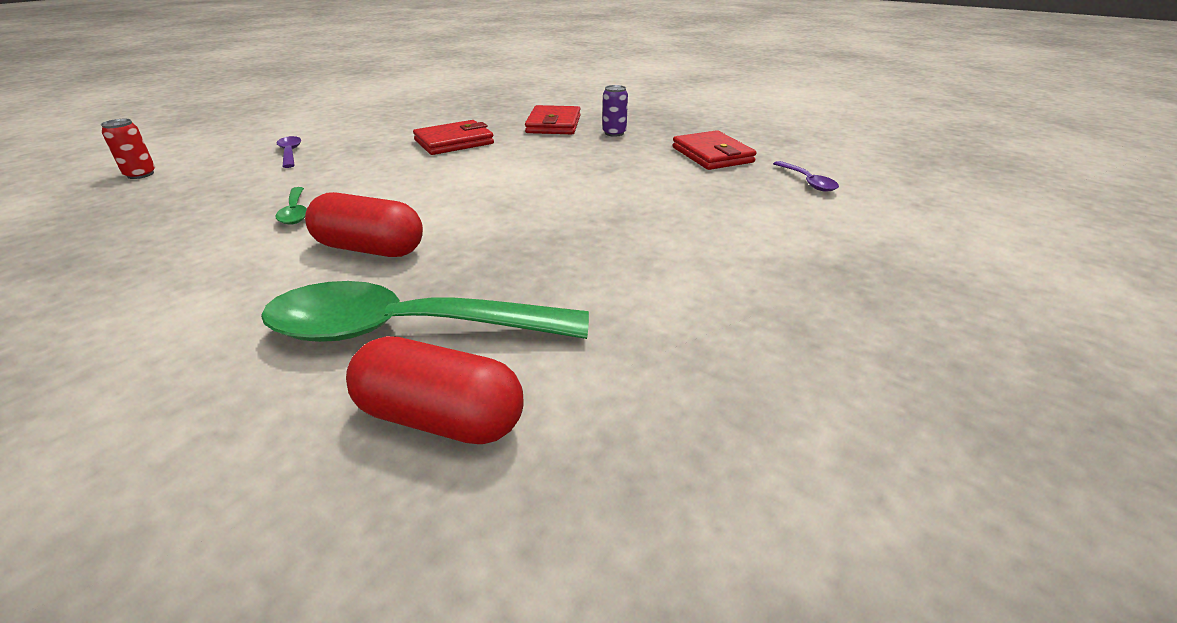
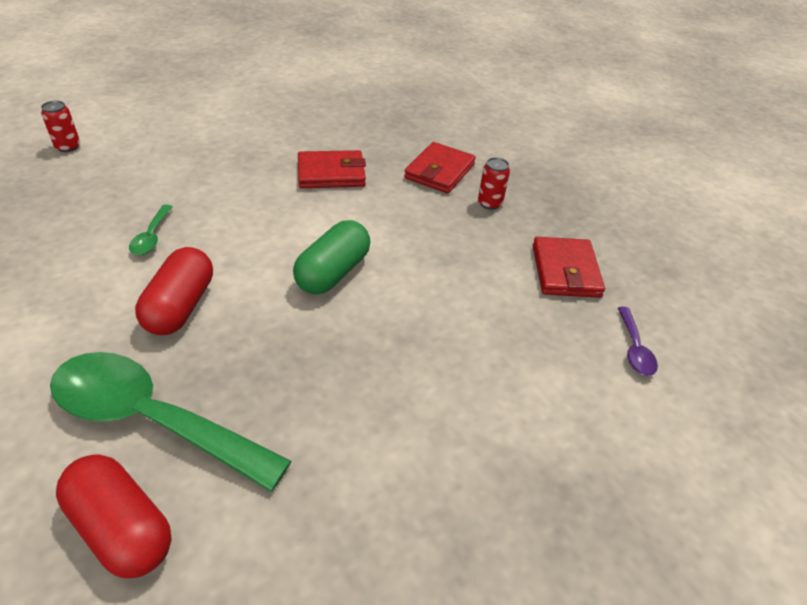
camera: 20 degrees right, 10 degrees up
purple spoon [277,136,301,168] -> none
red capsule [305,192,423,257] -> red capsule turned 60 degrees clockwise [135,247,213,335]
purple can [602,85,628,137] -> red can [478,157,510,210]
none -> green capsule [293,220,370,294]

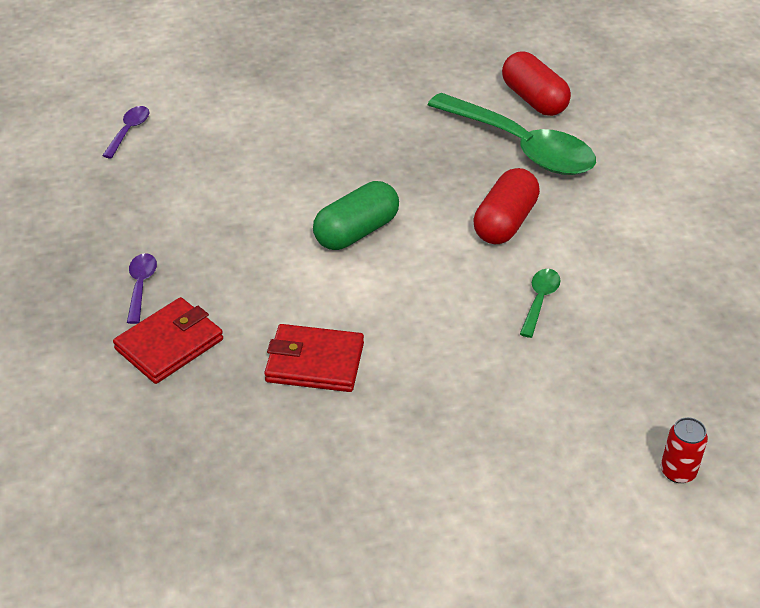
camera: 160 degrees left, 0 degrees up
red can [478,157,510,210] -> purple spoon [127,253,157,324]
red wallet [533,237,605,298] -> none

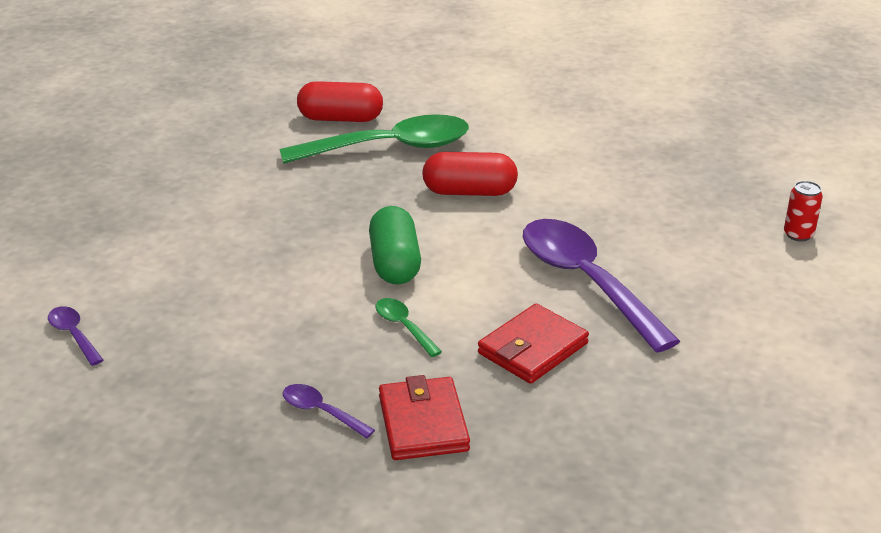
camera: 55 degrees left, 10 degrees down
red capsule [473,168,540,244] -> red capsule turned 60 degrees counterclockwise [422,152,518,196]
green spoon [520,269,560,338] -> green spoon moved to [375,298,442,357]
none -> purple spoon [523,219,680,353]

